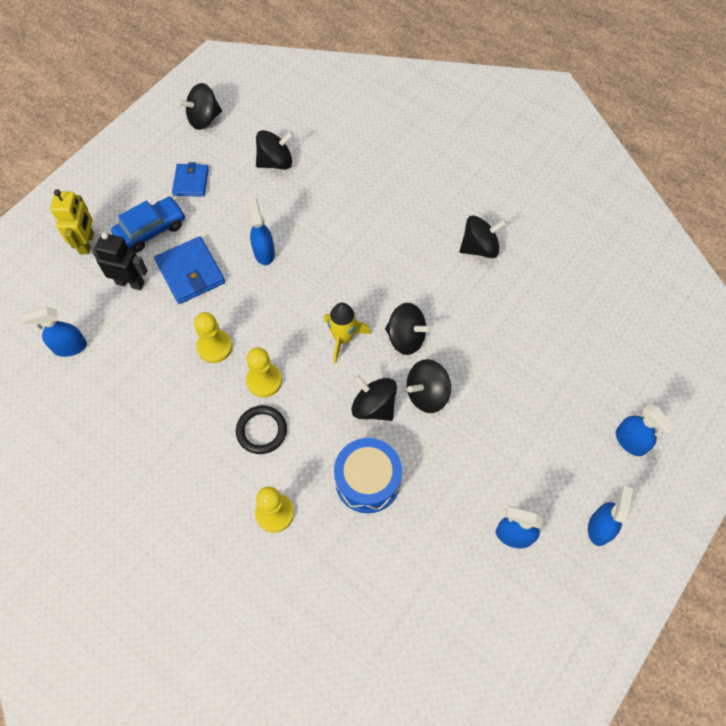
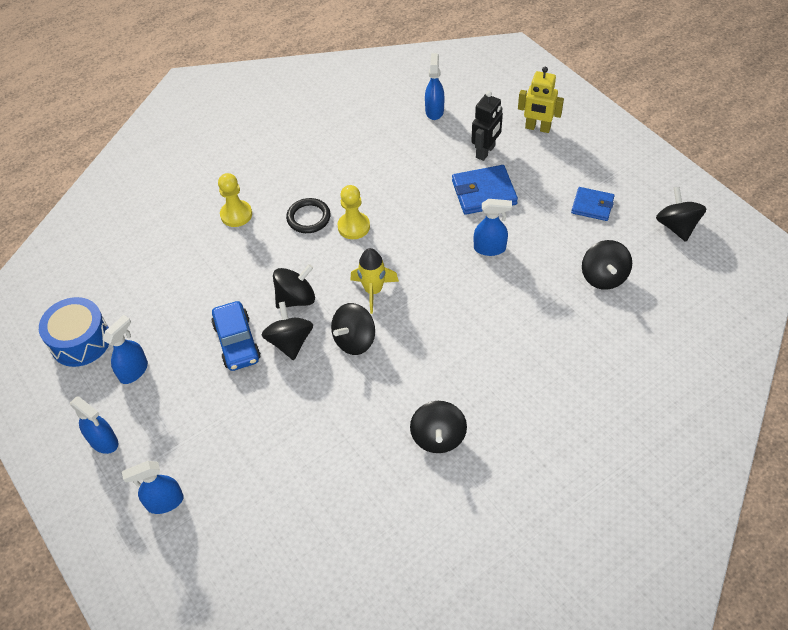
camera: 110 degrees right, 10 degrees down
blue car [111,197,185,252] -> blue car moved to [211,301,261,371]
yellow pawn [194,312,232,363] -> none
blue drum [334,438,402,513] -> blue drum moved to [39,297,109,367]

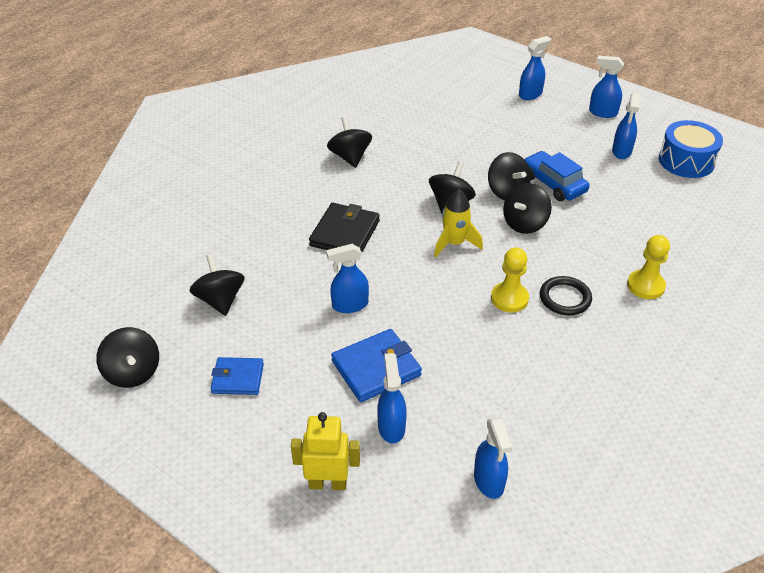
camera: 160 degrees right, 10 degrees down
black robot [471,91,503,161] -> blue spray bottle [377,353,407,444]
none -> black wallet [309,203,380,252]

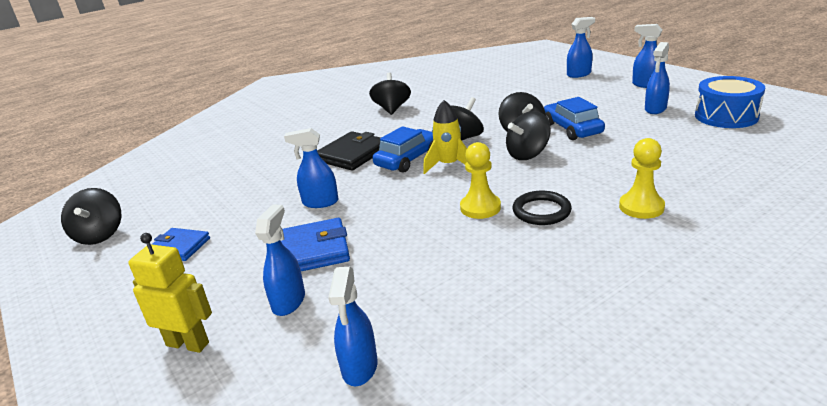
camera: 20 degrees right, 15 degrees down
black spinning top [189,254,245,316] -> none
none -> blue car [373,126,433,173]

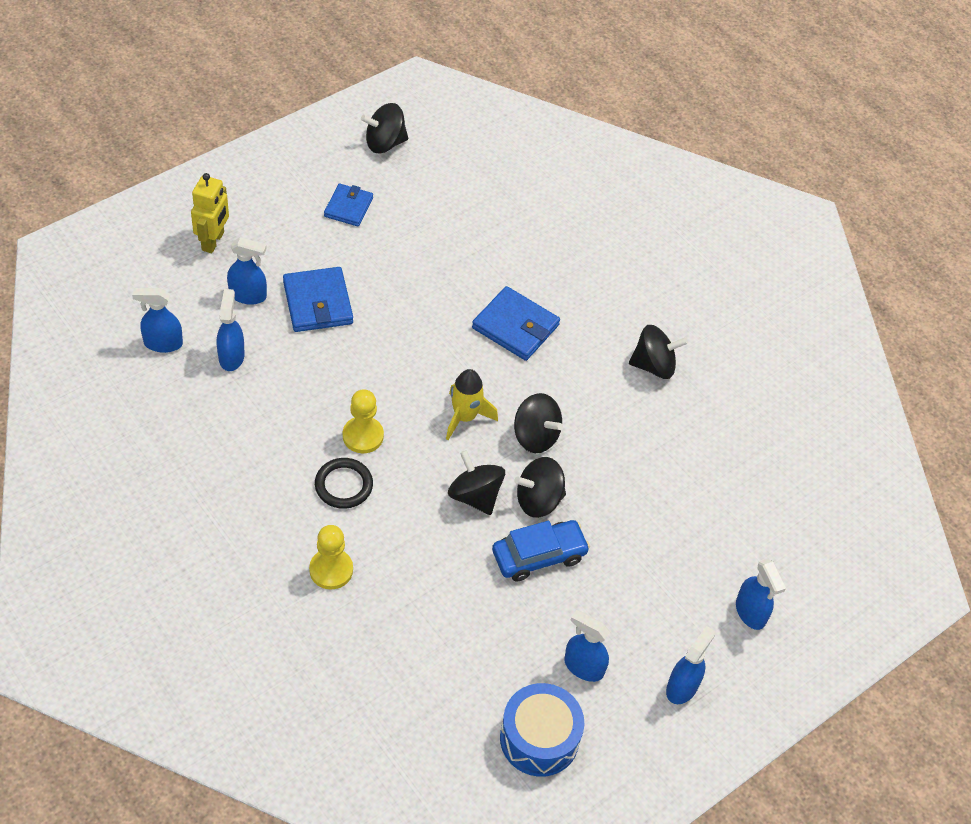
camera: 80 degrees right, 25 degrees up
blue spray bottle [284,128,338,208] -> blue spray bottle moved to [217,289,245,371]
black wallet [317,131,381,171] -> blue wallet [472,286,560,361]
blue car [373,126,433,173] -> none

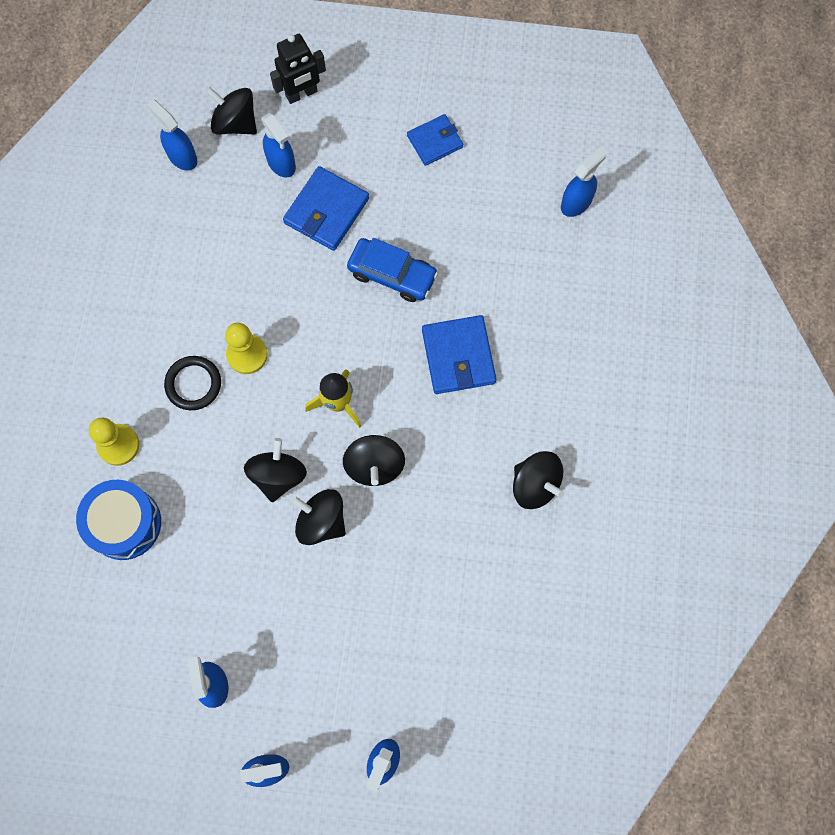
camera: 50 degrees right, 20 degrees up
yellow robot [191,173,229,253] -> black robot [270,34,326,104]
blue spray bottle [217,289,245,371] -> blue spray bottle moved to [561,148,606,217]
black spinning top [361,103,408,153] -> black spinning top moved to [205,87,257,134]
blue car [492,520,590,582] -> blue car moved to [347,238,438,302]
blue drum [500,683,584,777] -> blue drum moved to [76,480,161,560]

